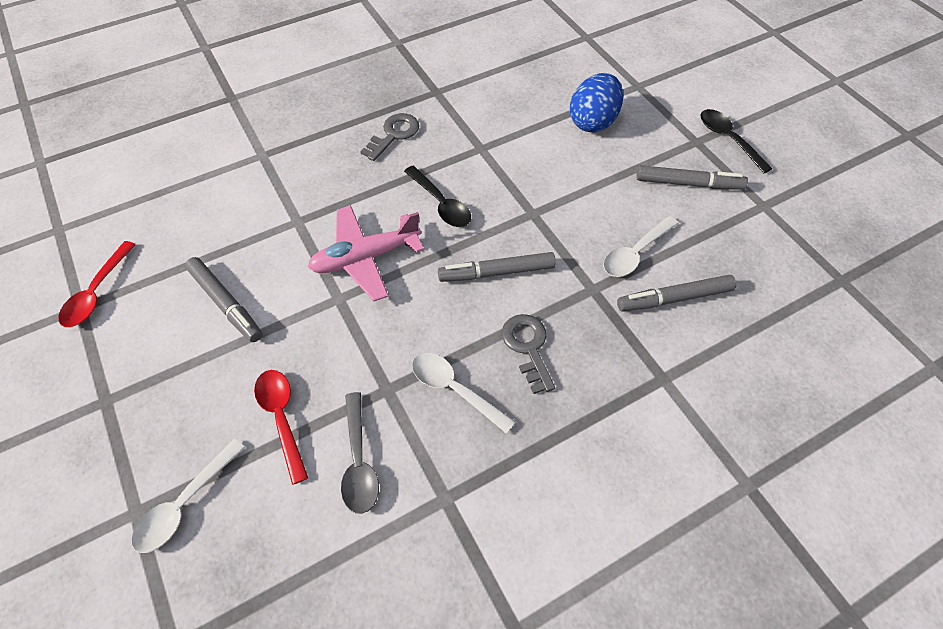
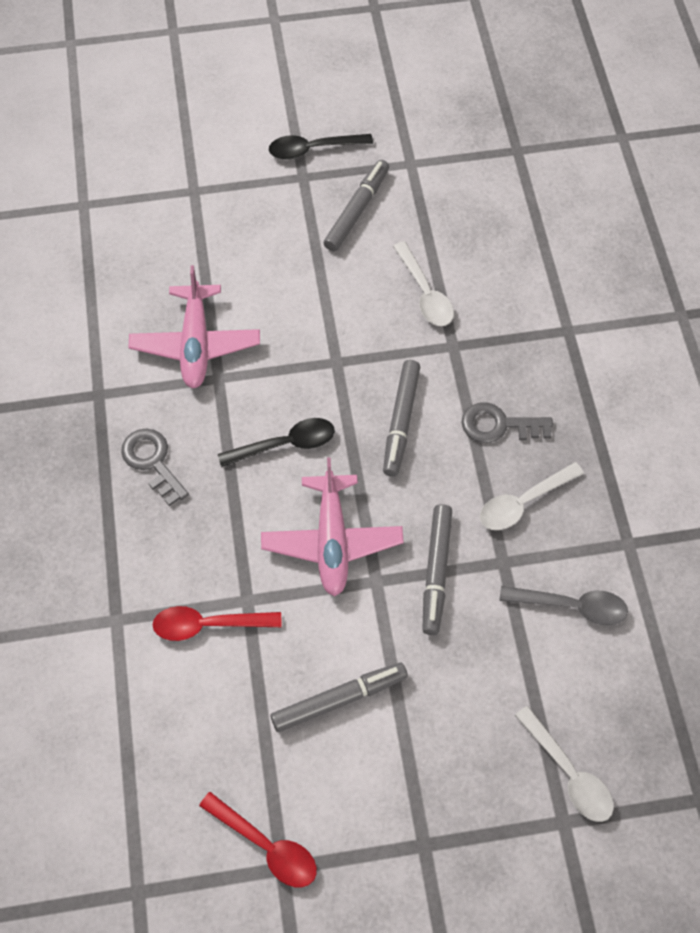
camera: 70 degrees left, 5 degrees up
red spoon [254,370,308,485] -> red spoon moved to [153,606,282,641]
blue egg [570,73,623,132] -> none
grey marker [617,275,736,312] -> grey marker moved to [422,504,452,635]
none -> pink plane [128,265,260,388]

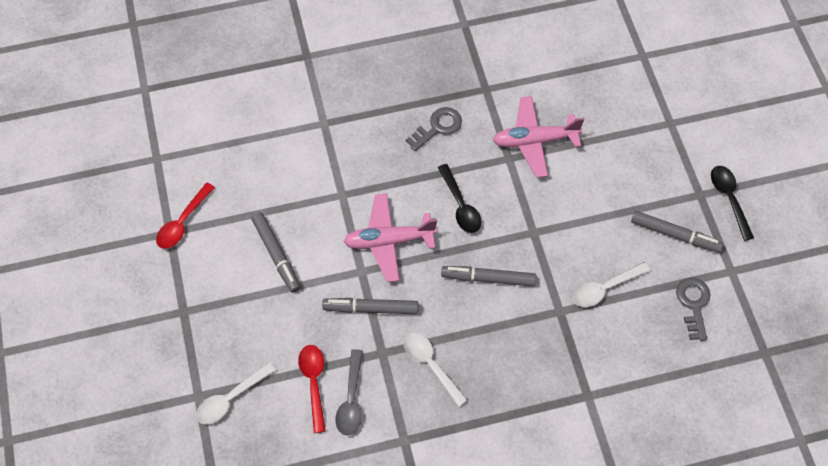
camera: 85 degrees right, 0 degrees up
red spoon [153,606,282,641] -> red spoon moved to [298,345,326,433]
grey key [462,403,553,443] -> grey key moved to [676,278,711,341]

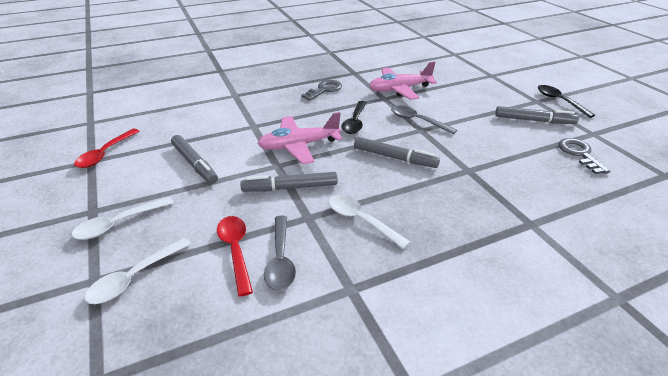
camera: 10 degrees left, 25 degrees down
black spoon [438,164,482,233] -> black spoon turned 45 degrees clockwise [341,101,366,134]
grey marker [441,266,536,287] -> grey marker turned 150 degrees counterclockwise [354,137,440,168]
white spoon [573,262,650,307] -> white spoon moved to [72,197,174,240]
none -> grey spoon [391,106,457,134]

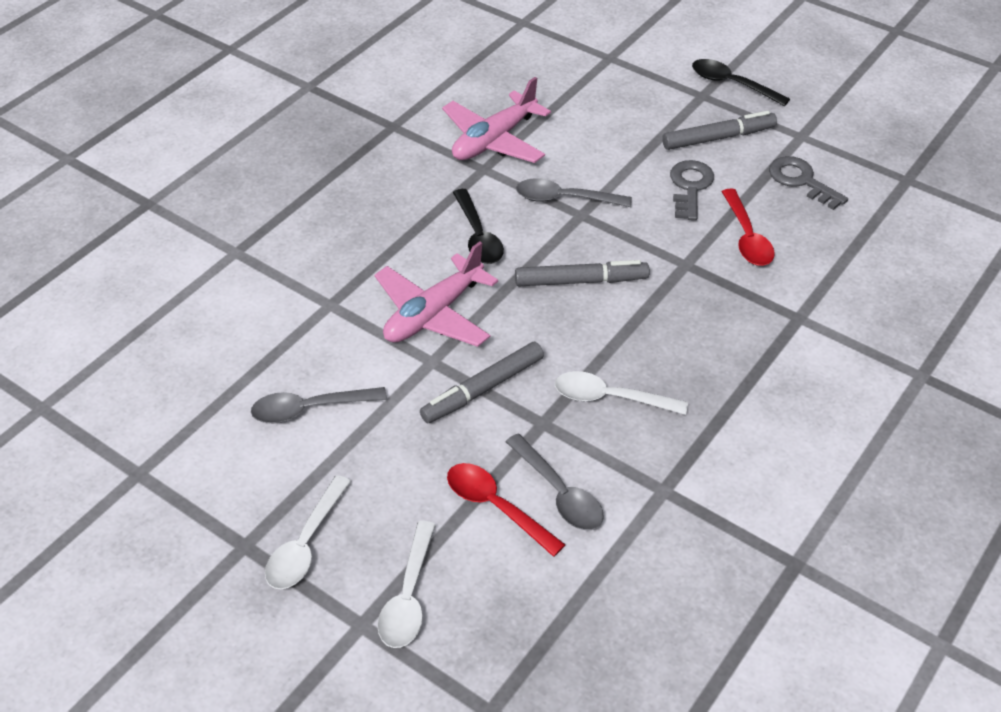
camera: 30 degrees left, 10 degrees up
red spoon [74,129,140,168] -> red spoon moved to [721,188,775,266]
grey marker [171,135,218,184] -> grey spoon [251,387,387,423]
grey key [301,80,342,101] -> grey key moved to [670,160,714,221]

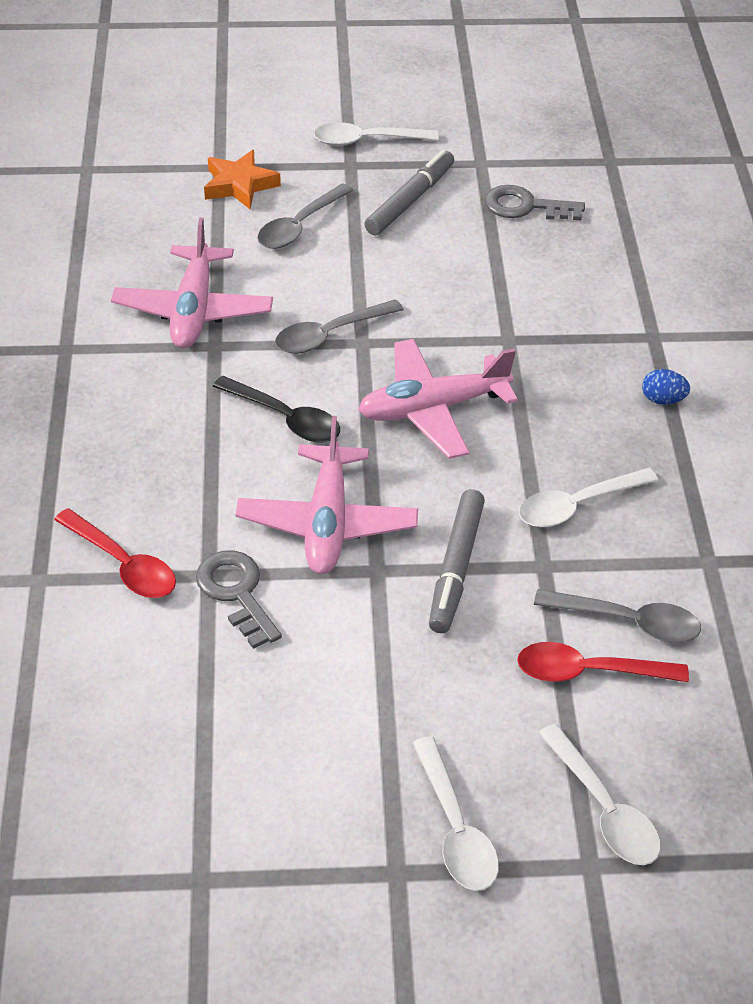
camera: 40 degrees left, 0 degrees up
grey spoon [251,387,387,423] -> grey spoon moved to [257,183,353,249]
grey marker [515,260,649,286] -> pink plane [358,339,518,459]
grey key [670,160,714,221] -> grey key moved to [196,550,282,649]
black spoon [692,59,790,106] -> white spoon [314,122,439,146]
red spoon [721,188,775,266] -> red spoon moved to [54,508,176,598]
none -> orange star [204,150,281,209]
none -> blue egg [642,369,690,405]

